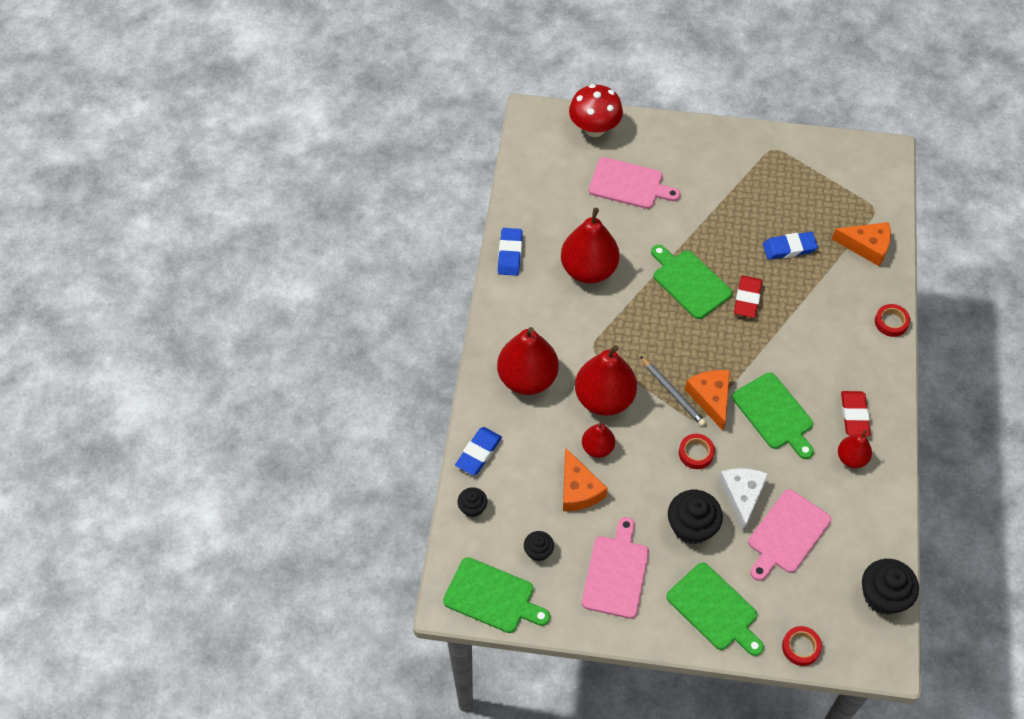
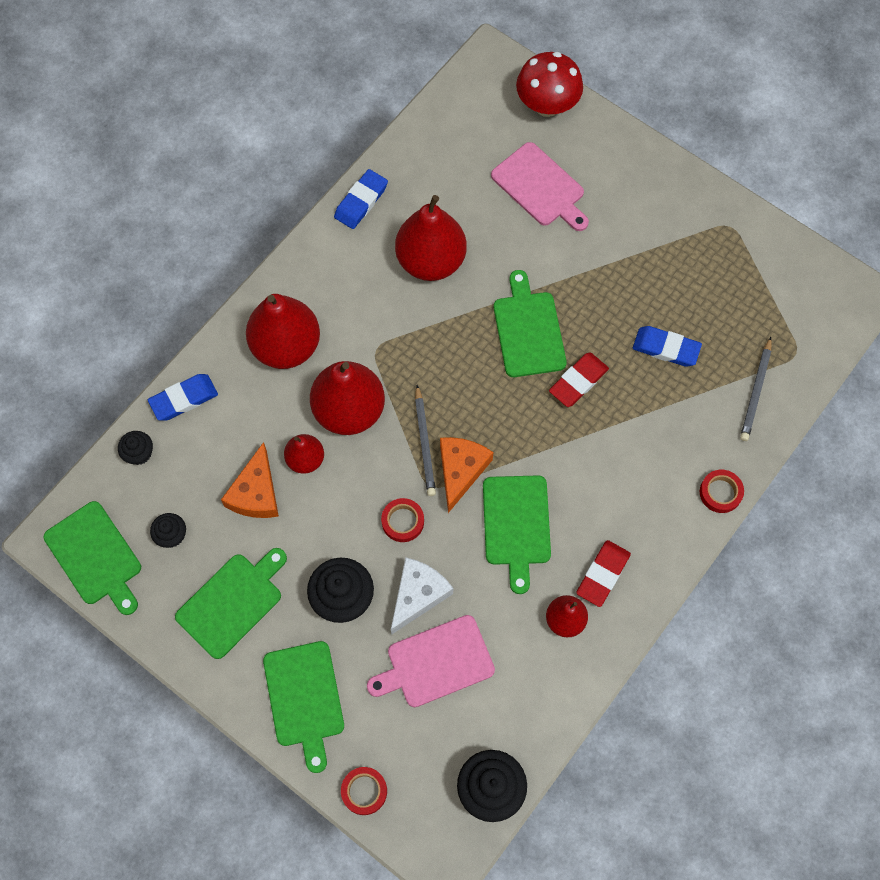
camera: 30 degrees right, 10 degrees up
pink cutting board [582,517,649,619] -> green cutting board [175,548,287,659]
orange cheese [832,222,891,267] -> grey pencil [740,337,772,441]

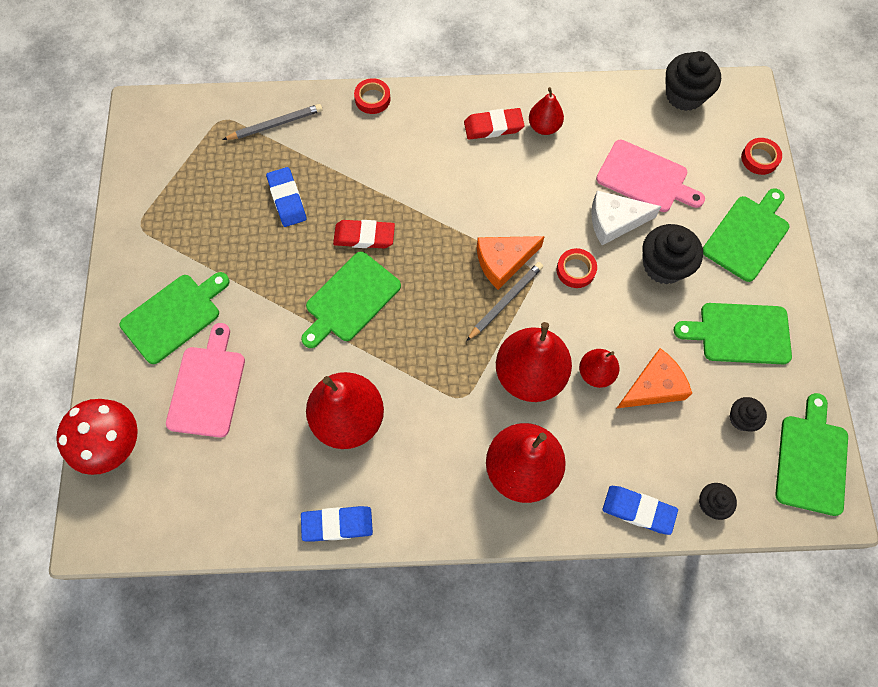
camera: 130 degrees left, 0 degrees up
green cutting board [483,475,551,594] -> green cutting board moved to [120,272,230,364]

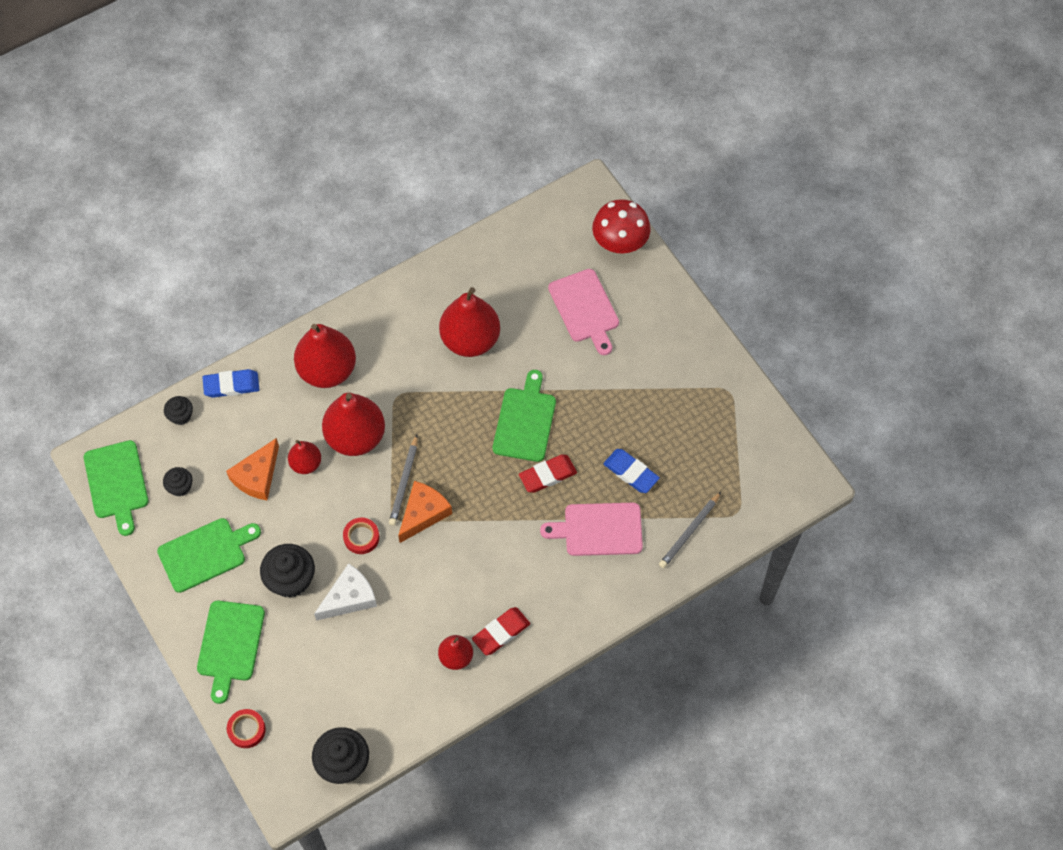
camera: 150 degrees right, 5 degrees down
green cutting board [120,272,230,364] -> none
blue eraser [301,506,373,542] -> none
red tape [354,78,391,114] -> none
pink cutting board [596,140,705,212] -> pink cutting board moved to [540,503,643,556]

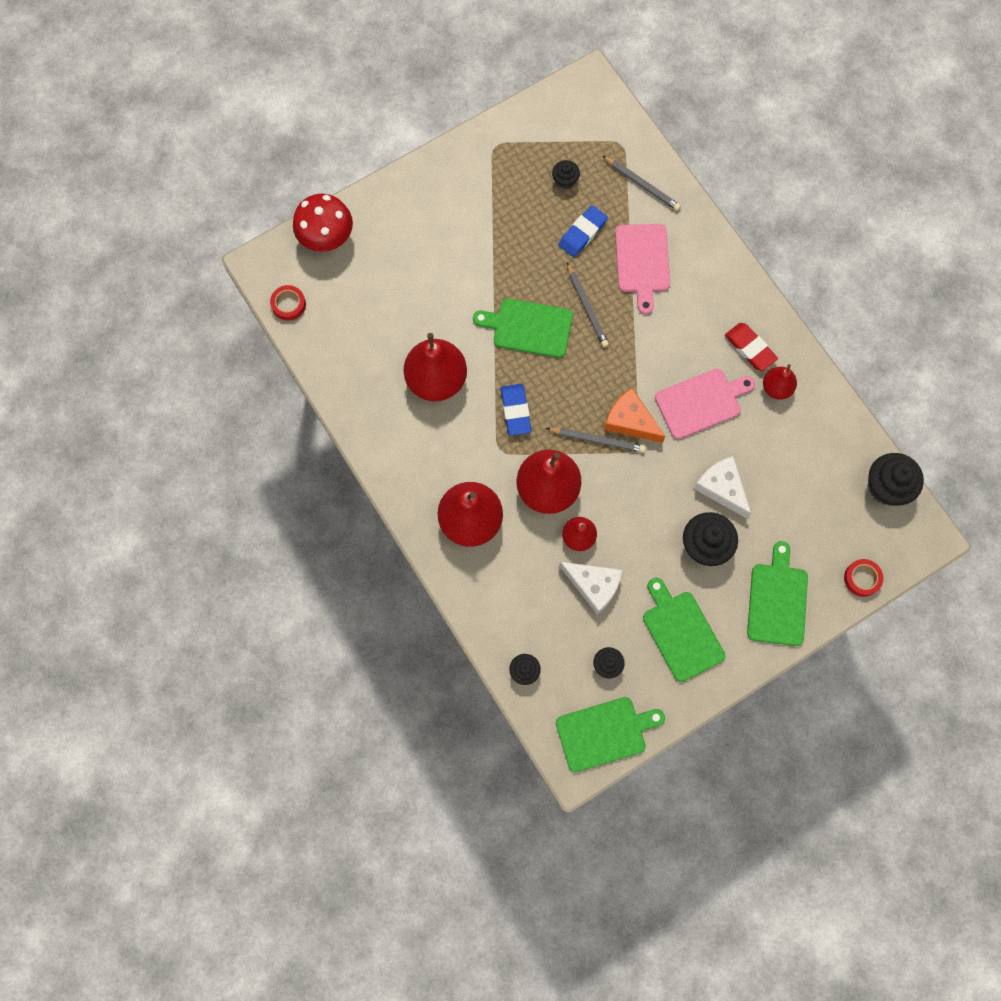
camera: 90 degrees left, 10 degrees up
green cutting board [197,601,265,704] -> green cutting board turned 90 degrees counterclockwise [747,541,808,646]
blue eraser [202,369,259,398] -> blue eraser moved to [501,384,532,436]
orange cheese [226,438,279,500] -> white cheese [559,562,622,615]
red tape [343,518,379,554] -> red tape moved to [270,285,306,321]
red eraser [519,454,577,493] -> grey pencil [567,263,609,347]
pink cutting board [548,269,619,355] -> pink cutting board moved to [655,369,755,439]
none -> black cupcake [552,160,580,189]

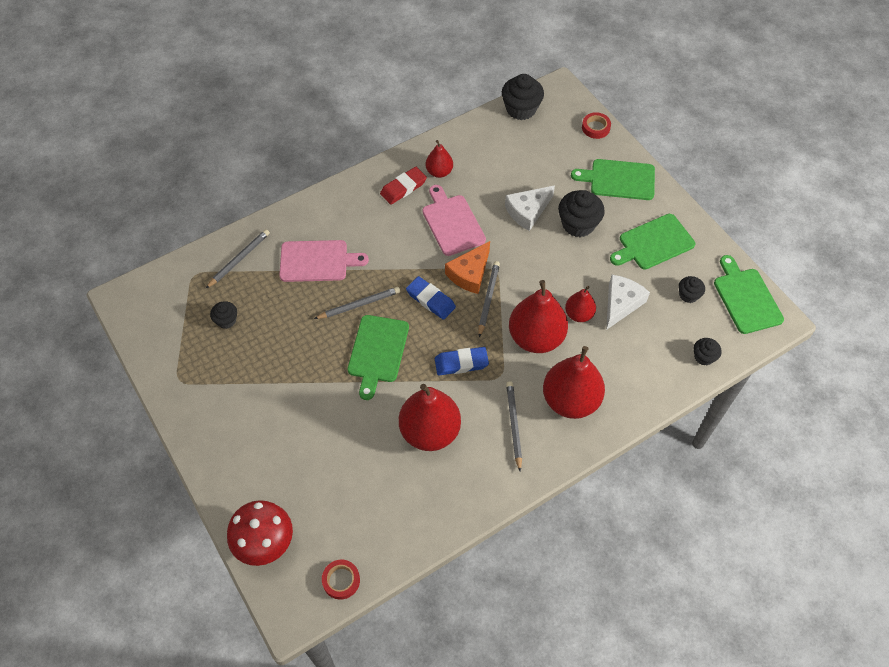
camera: 90 degrees left, 15 degrees down
blue eraser [558,205,608,257] -> blue eraser moved to [406,276,456,320]
none -> grey pencil [506,381,522,471]

